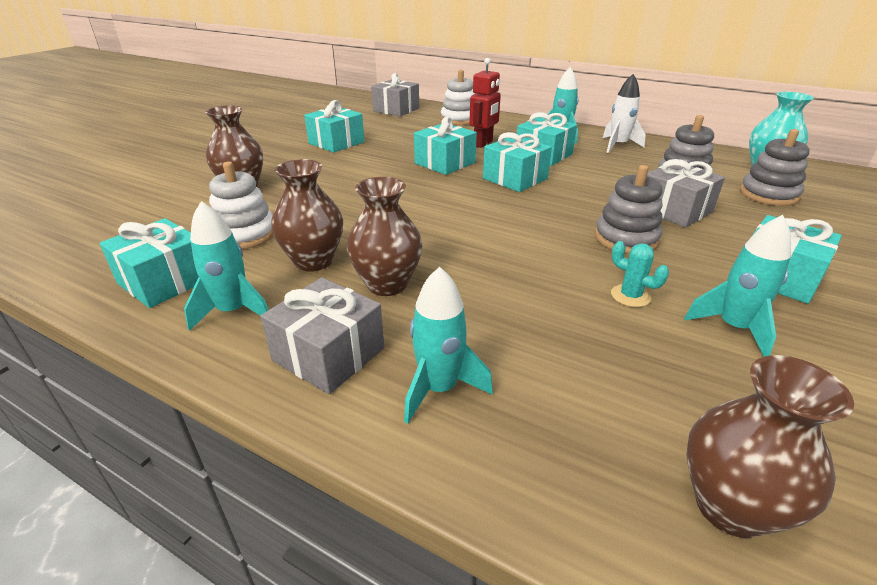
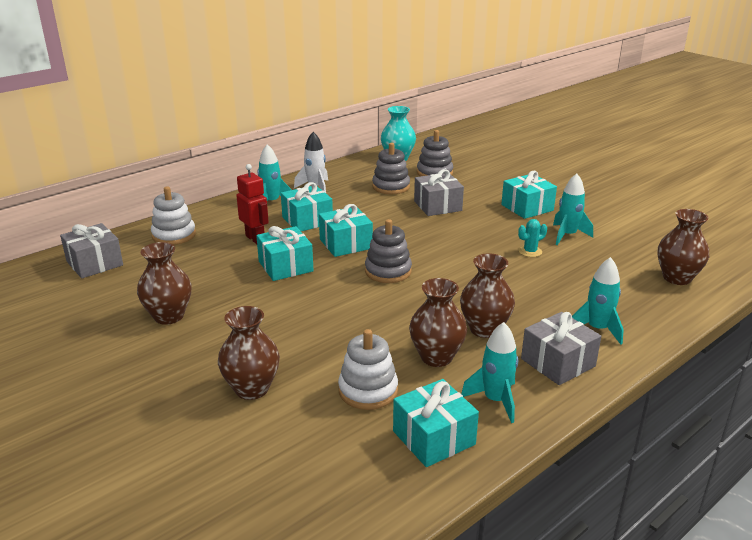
camera: 70 degrees left, 5 degrees down
turquoise gift [304,100,365,153] -> brown vase [137,242,192,325]
grey stacking toy [595,165,663,254] -> grey stacking toy moved to [365,219,412,283]

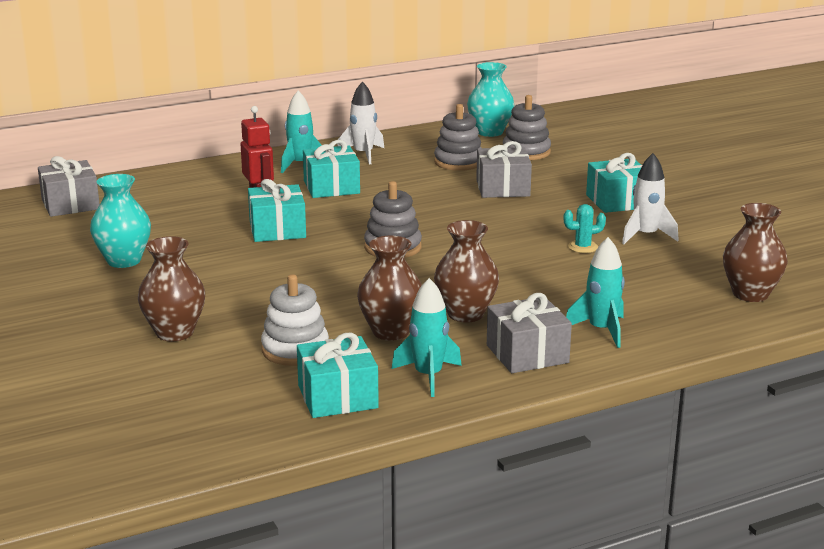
camera: 15 degrees right, 5 degrees down
brown vase [137,242,192,325] -> turquoise vase [90,174,151,268]
white stacking toy [151,186,196,245] -> none
turquoise gift [319,204,373,257] -> none
turquoise rocket [553,173,593,245] -> white rocket [622,153,679,244]

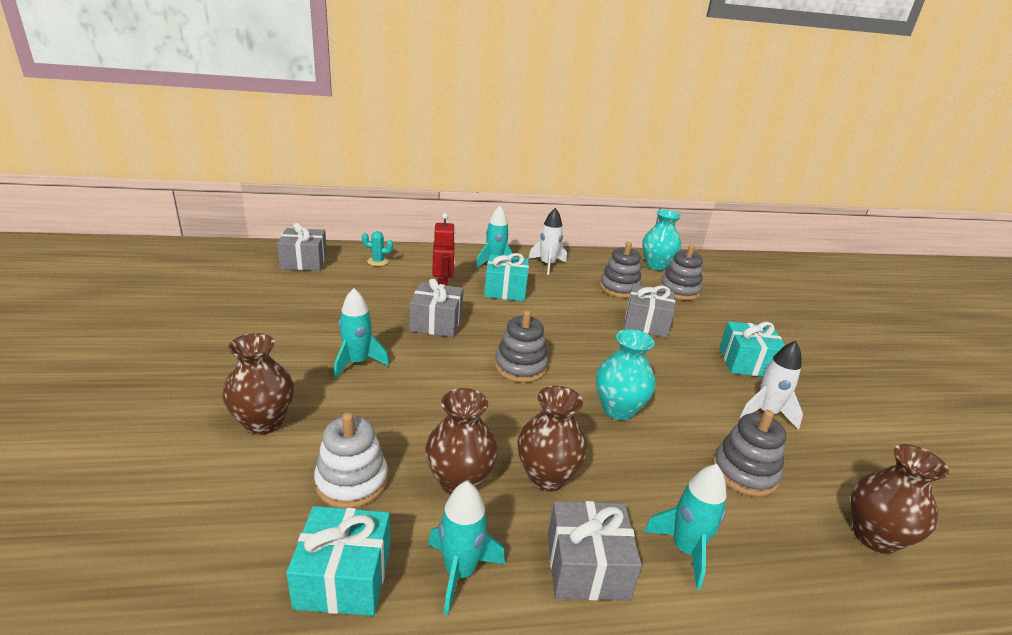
camera: 15 degrees right, 5 degrees up
turquoise vase [90,174,151,268] -> turquoise vase moved to [596,329,655,420]
turquoise gift [248,179,306,242] -> grey gift [409,279,463,337]
turquoise cactus [564,204,606,253] -> turquoise cactus moved to [362,231,393,266]
none -> turquoise rocket [334,288,389,378]
none -> grey stacking toy [713,410,786,497]

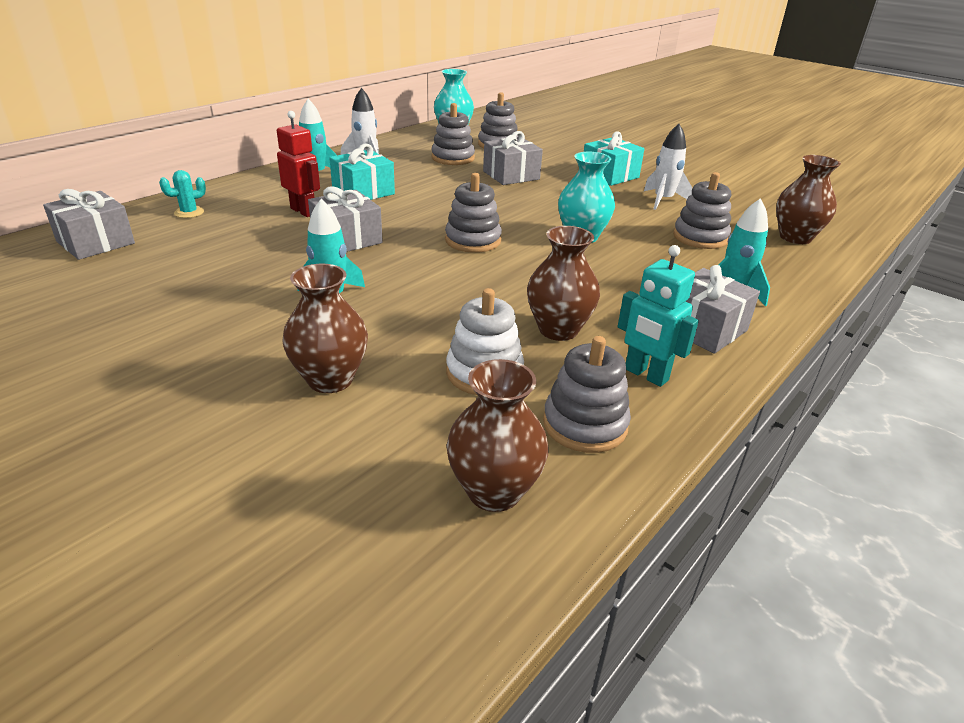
camera: 40 degrees left, 5 degrees up
turquoise gift [286,506,390,616] -> grey stacking toy [543,336,631,453]
turquoise rocket [428,481,505,615] -> turquoise robot [618,245,699,387]
brown vase [518,386,587,491] -> brown vase moved to [447,359,549,512]

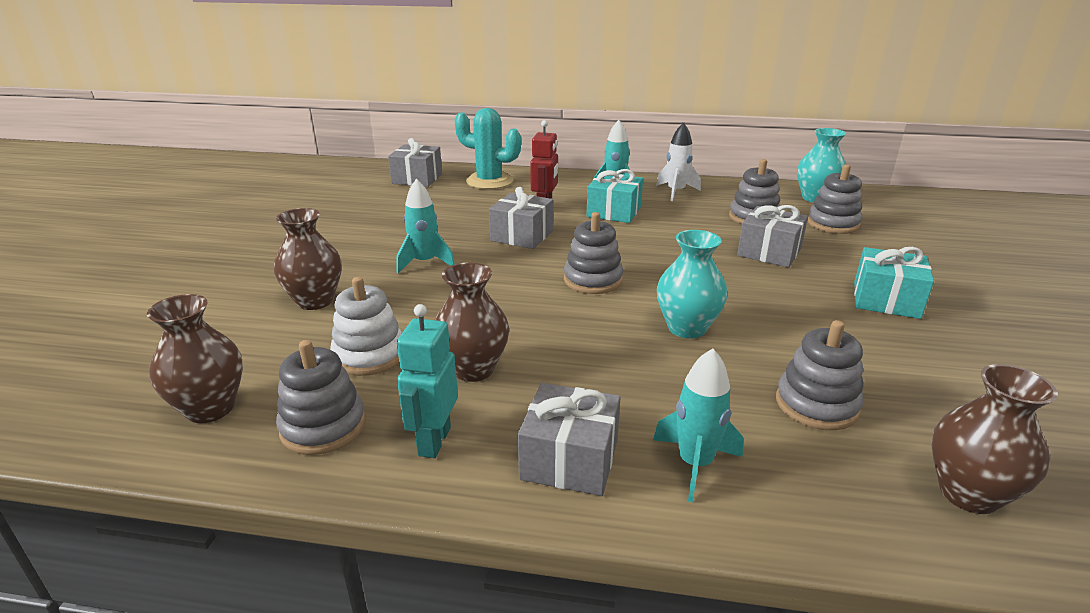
camera: 60 degrees right, 5 degrees down
turquoise cactus [159,170,206,218] -> turquoise cactus [455,108,521,189], size x2.12
white rocket [644,124,692,210] -> none

